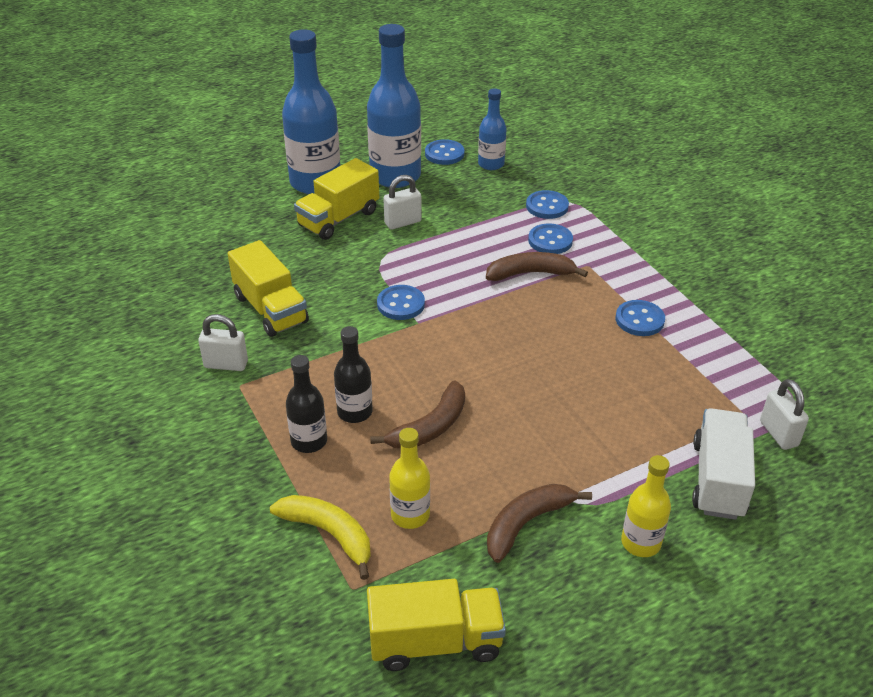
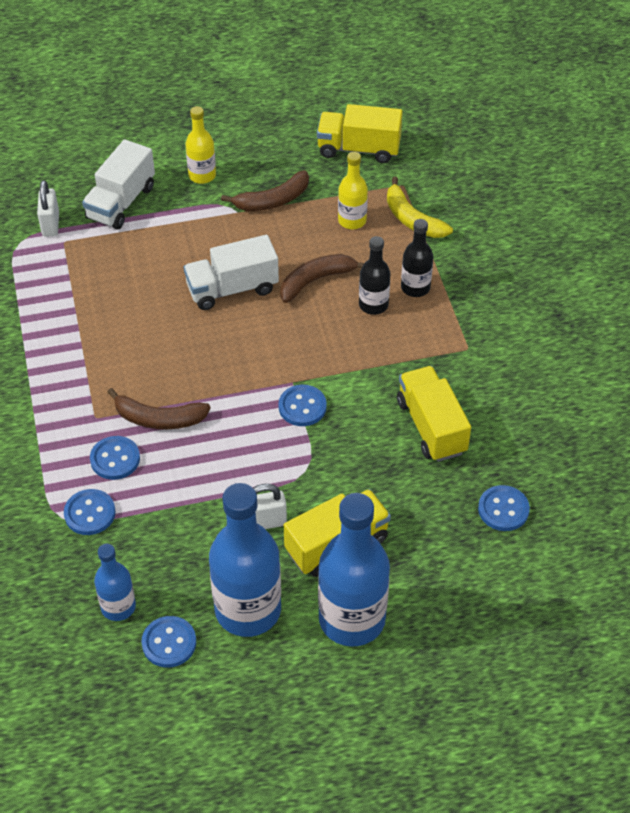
camera: 165 degrees left, 10 degrees up
white padlock [198,314,248,371] -> none
blue button [616,300,665,336] -> blue button moved to [478,485,530,531]
none -> white truck [184,235,279,310]

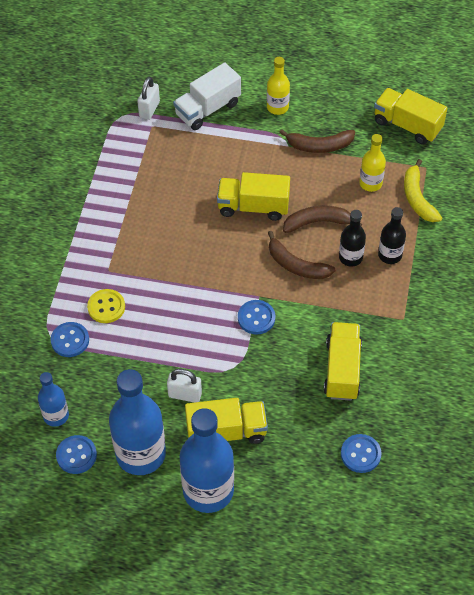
camera: 25 degrees right, 5 degrees up
blue button [90,436,140,480] -> yellow button [87,289,125,323]
brown banana [107,388,211,429] -> brown banana moved to [268,231,335,279]
white truck [184,235,279,310] -> yellow truck [217,172,290,221]

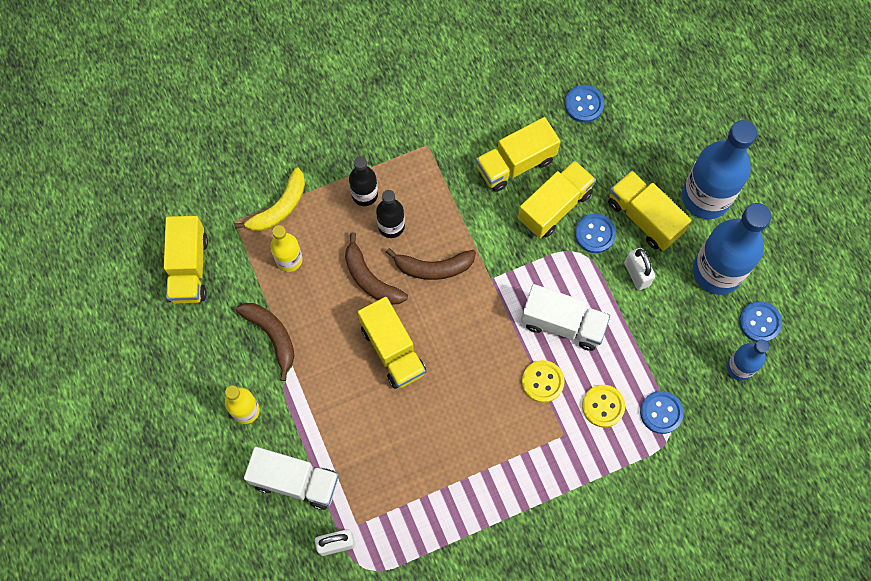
camera: 125 degrees left, 15 degrees up
blue button [238,300,275,334] -> blue button moved to [575,213,616,253]
brown banana [268,231,335,279] -> brown banana turned 90 degrees clockwise [386,248,476,280]
none -> yellow truck [518,160,596,238]
none -> white truck [521,284,610,351]
none -> yellow button [522,360,565,403]

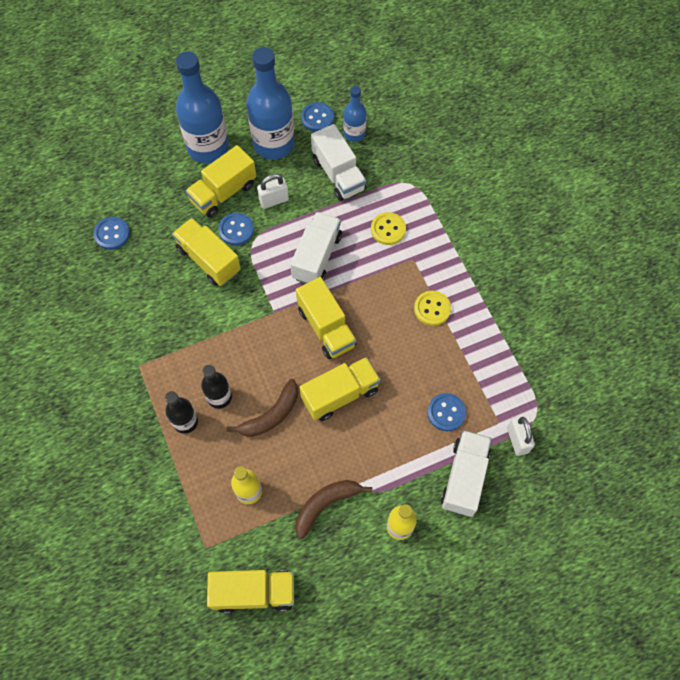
camera: 90 degrees left, 5 degrees down
yellow banana [234,168,305,231] -> none
brown banana [386,248,476,280] -> none
yellow truck [476,117,561,192] -> yellow truck moved to [296,277,357,359]
yellow button [522,360,565,403] -> yellow button moved to [414,291,451,326]
blue button [640,391,684,434] -> blue button moved to [427,393,466,431]
none -> white truck [311,124,366,201]

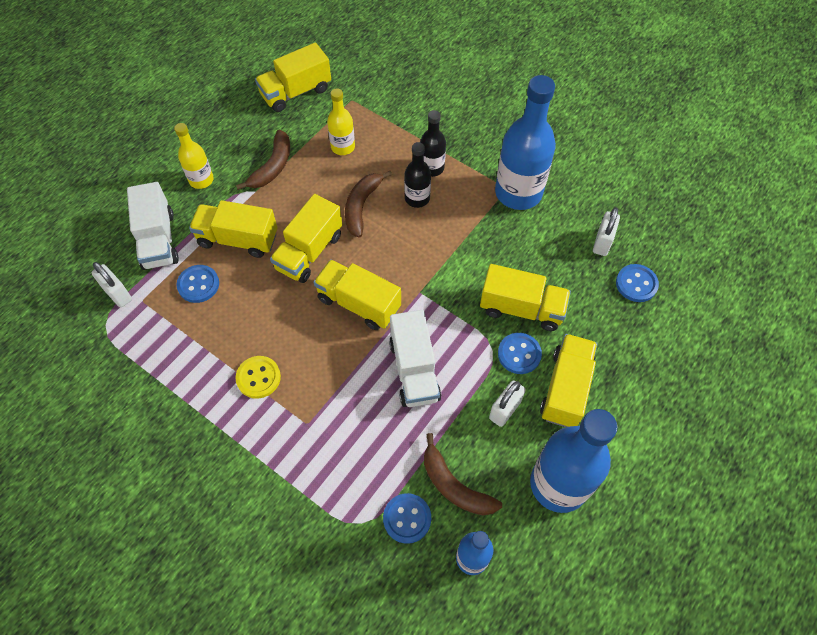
camera: 150 degrees right, 5 degrees down
blue bottle [176,51,229,163] -> blue bottle moved to [495,75,556,210]
blue button [301,102,334,132] -> blue button moved to [383,493,431,544]
white truck [311,124,366,201] -> brown banana [424,433,502,516]
yellow button [371,212,406,245] -> none
none -> yellow truck [189,200,278,258]
none -> white padlock [593,207,620,256]

